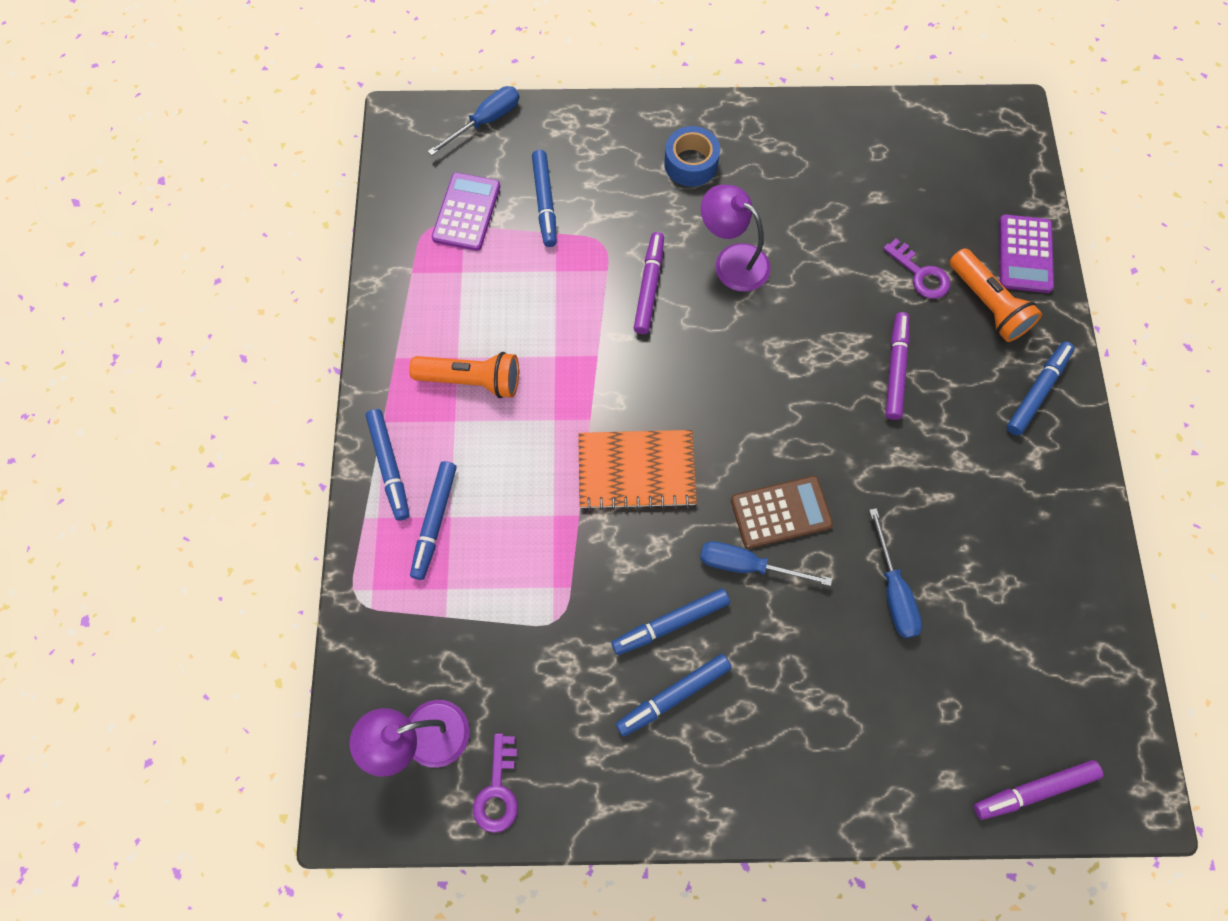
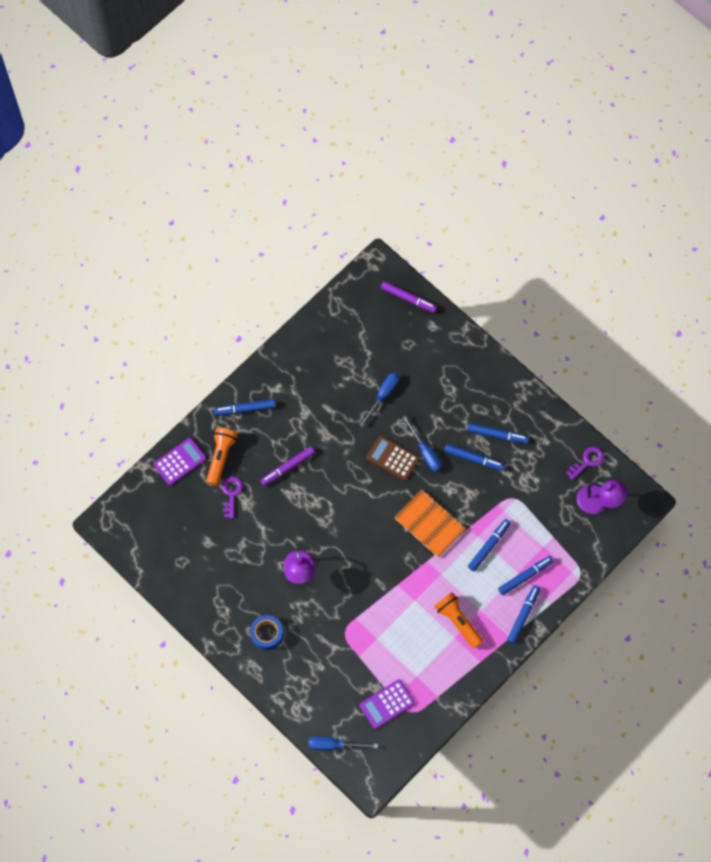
camera: 135 degrees left, 0 degrees up
blue marker [532,150,557,247] -> blue marker moved to [468,519,511,571]
purple marker [634,232,664,334] -> none

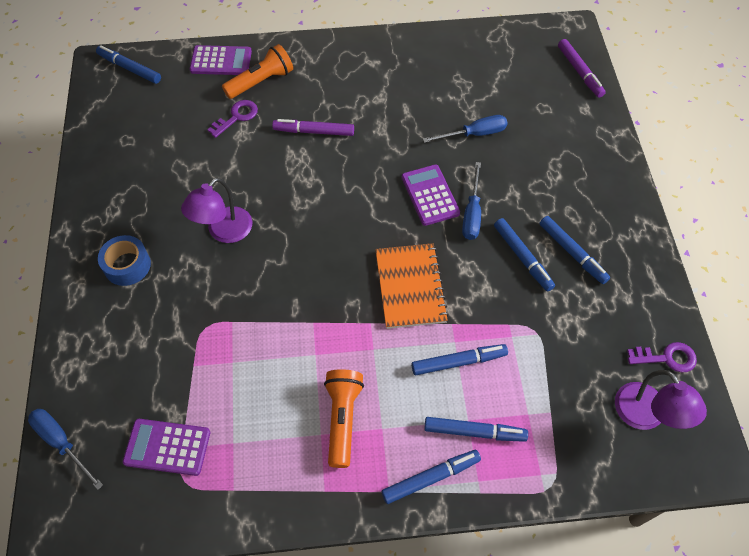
camera: 40 degrees right, 10 degrees down
blue marker [214,399,276,415] -> blue marker moved to [96,45,161,84]
brown calculator [366,435,419,481] -> purple calculator [402,164,460,226]

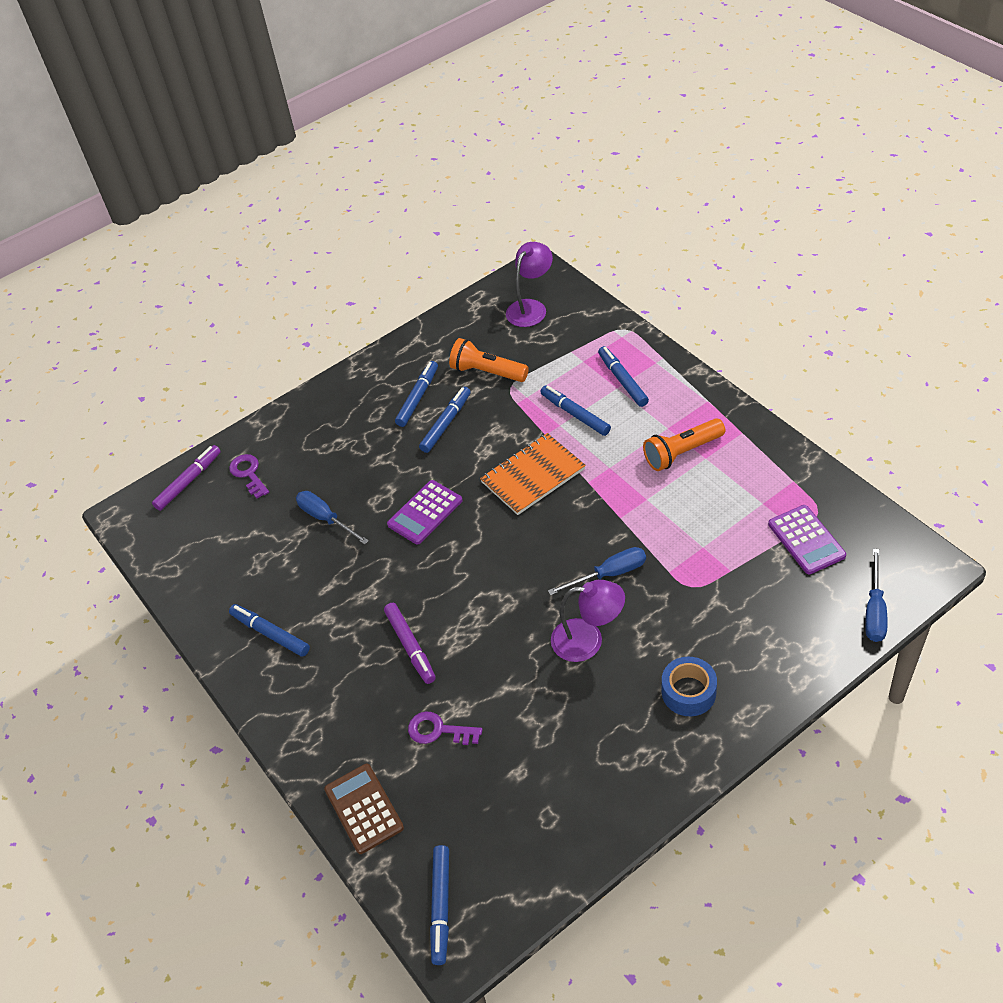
camera: 115 degrees left, 10 degrees down
purple calculator [190,45,252,75] -> brown calculator [324,764,404,854]
orange flashlight [222,44,293,99] -> orange flashlight moved to [449,338,529,382]
blue marker [381,450,481,504] -> blue marker moved to [229,604,310,657]
blue screwdriver [462,162,481,240] -> blue screwdriver moved to [548,547,646,595]
purple key [627,342,697,372] -> purple key moved to [229,454,269,498]

